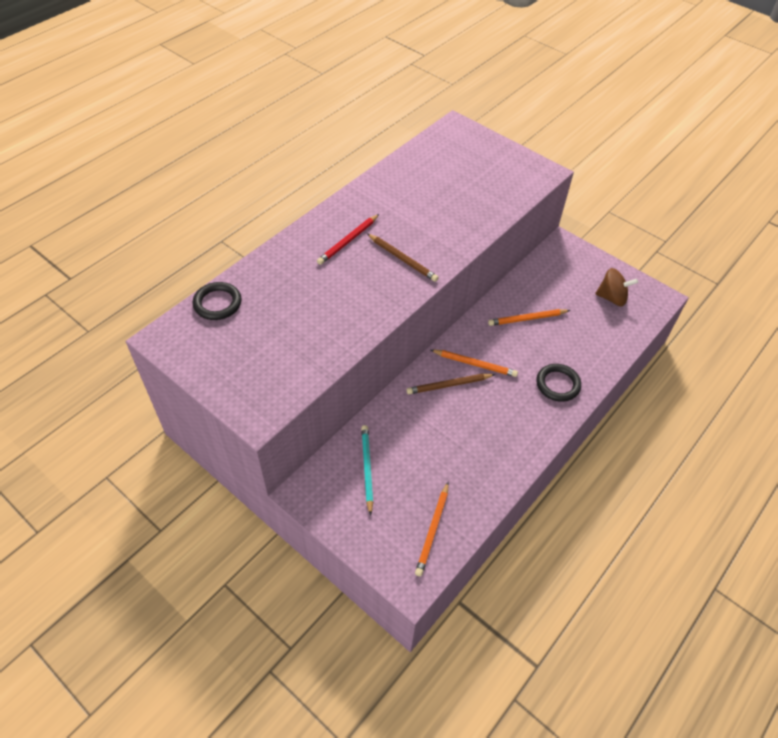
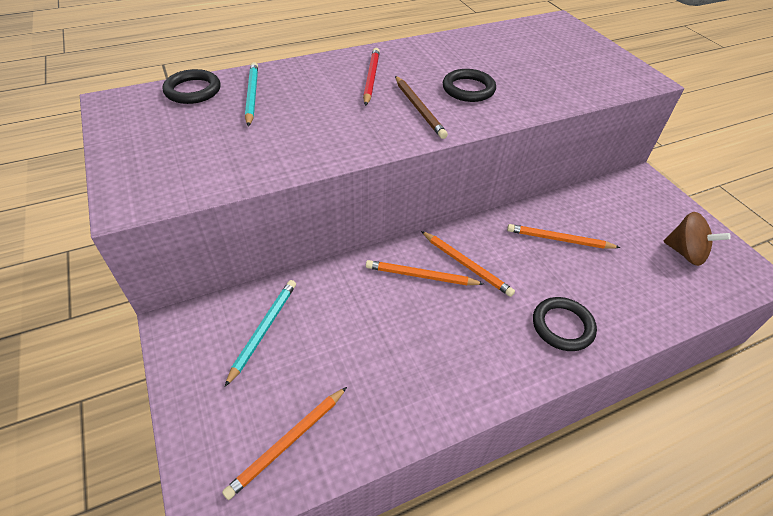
camera: 25 degrees right, 5 degrees down
red pencil [317,214,379,265] -> red pencil turned 120 degrees clockwise [363,48,380,106]
brown pencil [407,373,495,394] -> orange pencil [366,260,484,285]
none -> turquoise pencil [245,62,258,127]
none -> black ring [443,69,496,102]

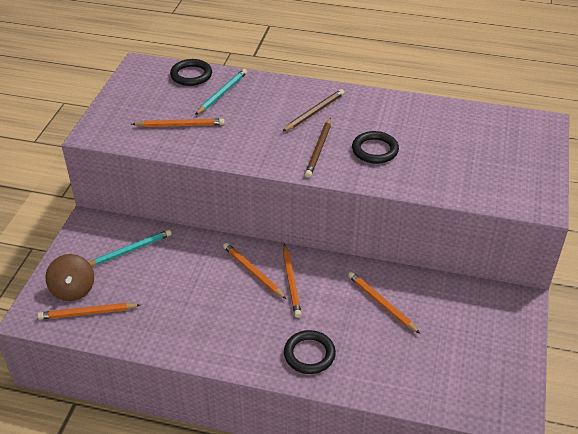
camera: 40 degrees right, 5 degrees down
red pencil [363,48,380,106] -> brown pencil [282,89,344,132]
brown spinning top [663,212,731,266] -> brown spinning top moved to [45,254,94,301]
none -> orange pencil [132,118,225,127]

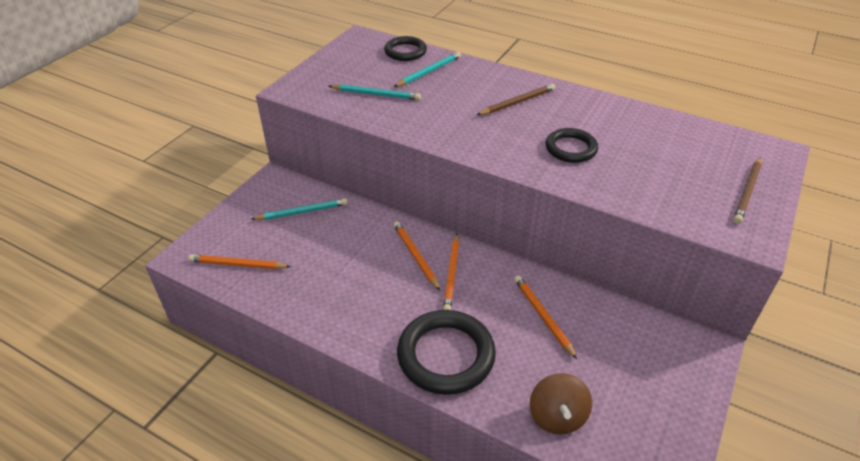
camera: 15 degrees right, 0 degrees up
brown spinning top [45,254,94,301] -> brown spinning top moved to [530,373,592,435]
orange pencil [132,118,225,127] -> turquoise pencil [329,84,421,100]
black ring [284,330,336,374] -> black ring [397,310,496,395], size x1.68
brown pencil [305,118,331,178] -> brown pencil moved to [733,157,762,224]

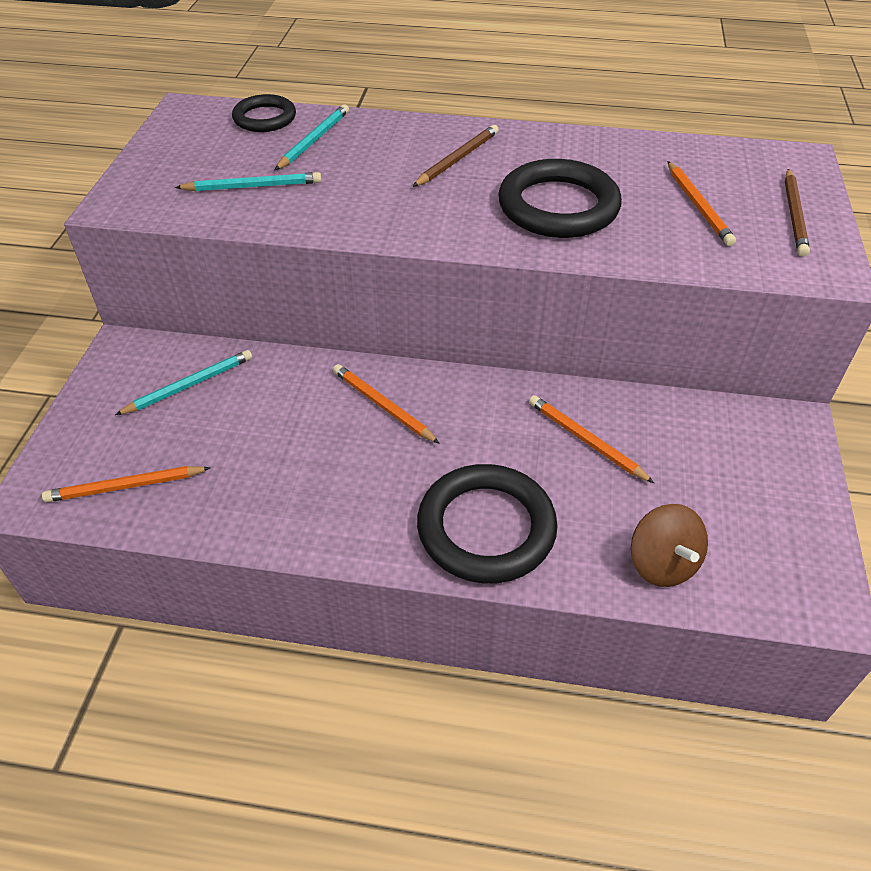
camera: 20 degrees left, 5 degrees up
orange pencil [443,234,459,310] -> orange pencil moved to [668,161,736,246]
black ring [546,128,598,163] -> black ring [498,159,622,238], size x1.68

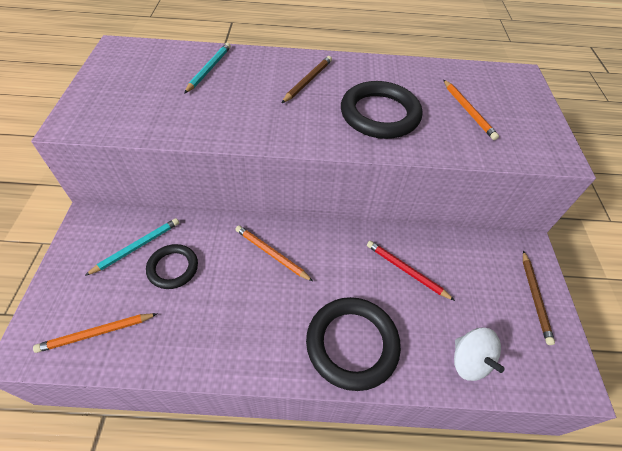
camera: 10 degrees left, 5 degrees up
turquoise pencil [175,172,322,191] -> none
black ring [232,94,296,132] -> black ring moved to [146,244,198,289]
orange pencil [529,395,654,483] -> red pencil [367,241,455,301]
brown spinning top [631,504,708,587] -> white spinning top [454,328,505,381]
brown pencil [785,169,810,257] -> brown pencil moved to [523,250,555,345]

